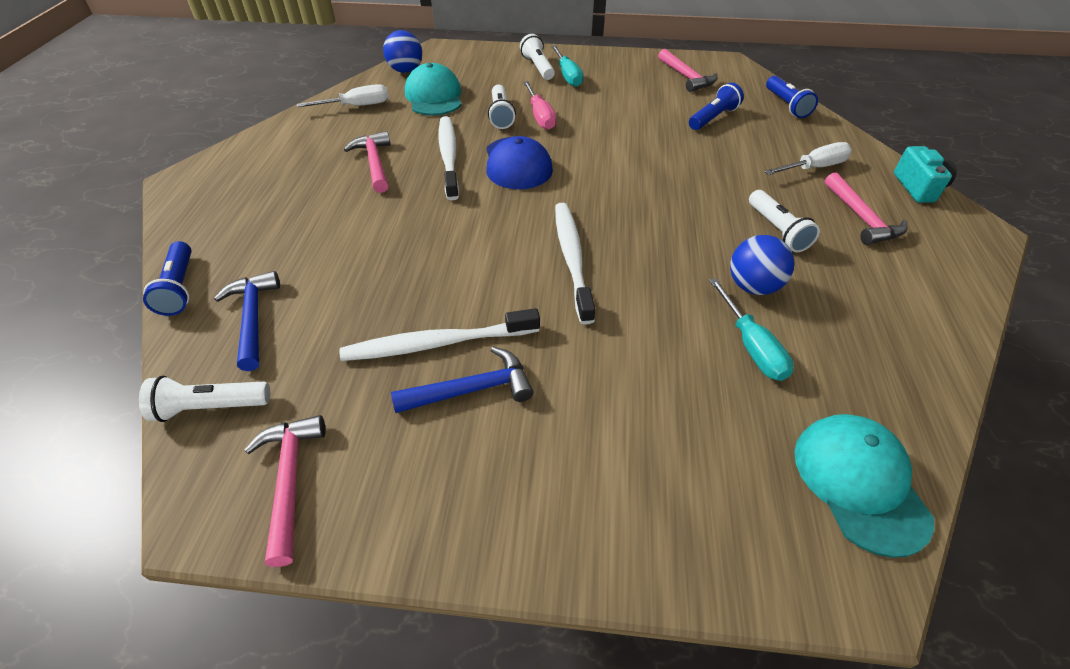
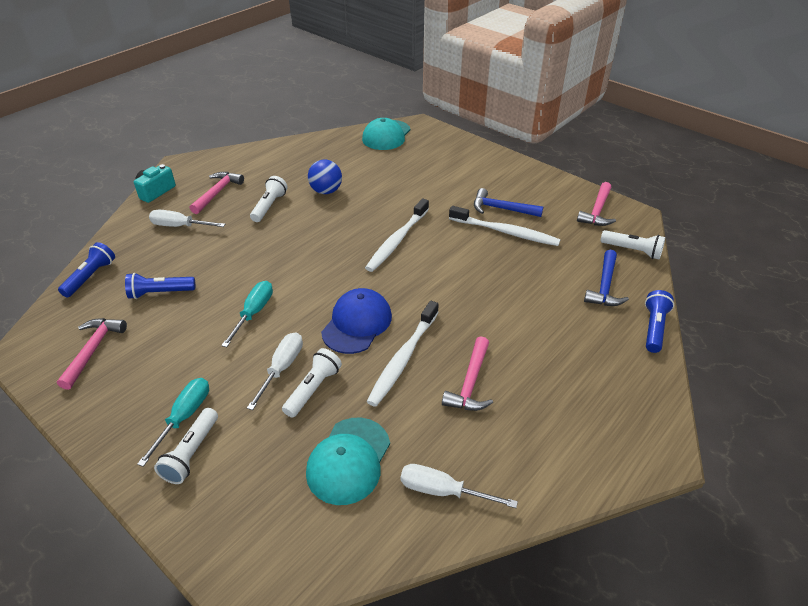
camera: 145 degrees left, 5 degrees down
blue ball [383,30,422,73] -> none
pink screwdriver [523,81,557,130] -> white screwdriver [247,332,303,410]
turquoise screwdriver [709,278,794,381] -> turquoise screwdriver moved to [221,281,273,347]

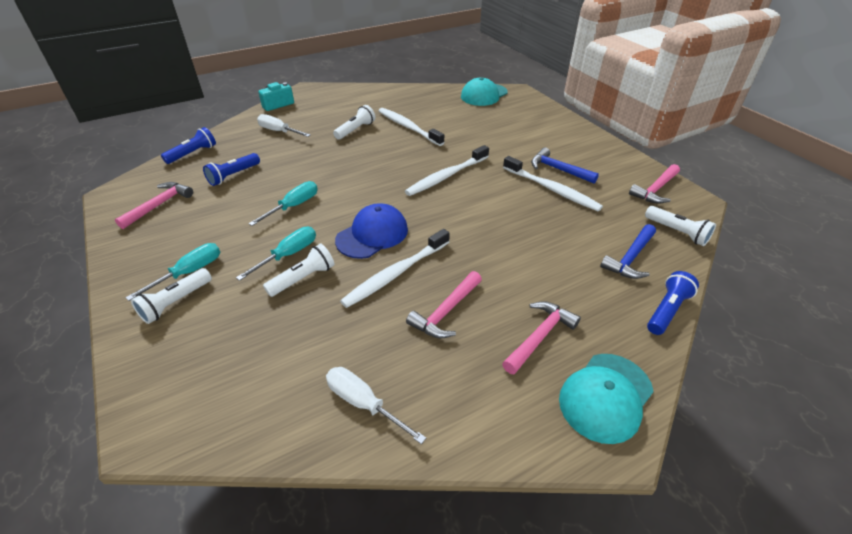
camera: 20 degrees right, 0 degrees up
blue flashlight [125,273,195,299] -> blue flashlight turned 60 degrees counterclockwise [203,153,260,186]
pink hammer [190,172,244,214] -> pink hammer moved to [502,301,581,374]
white screwdriver [247,332,303,410] -> turquoise screwdriver [236,227,316,281]
turquoise cap [306,418,390,505] -> turquoise cap moved to [559,354,654,444]
blue ball [308,159,342,194] -> white toothbrush [379,108,444,146]

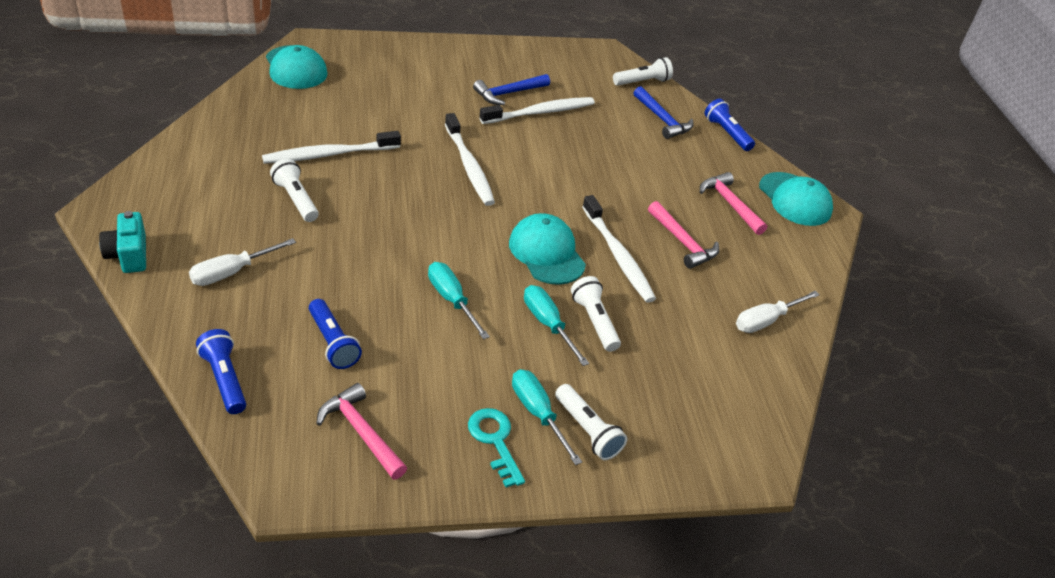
camera: 75 degrees left, 0 degrees up
blue cap [335,203,408,259] -> turquoise cap [509,213,586,285]
pink hammer [629,164,680,204] -> none
none -> turquoise key [468,408,525,487]

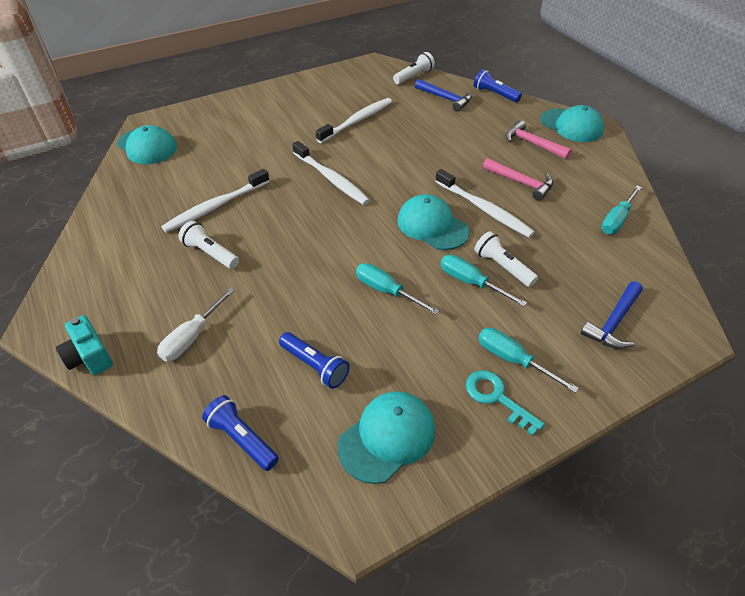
camera: 15 degrees left, 5 degrees up
pink hammer [316,383,407,480] -> turquoise cap [338,391,435,484]
blue hammer [473,74,550,105] -> blue hammer moved to [581,281,643,349]
white flashlight [555,384,627,460] -> none
white screwdriver [736,291,820,333] -> turquoise screwdriver [601,186,642,234]

